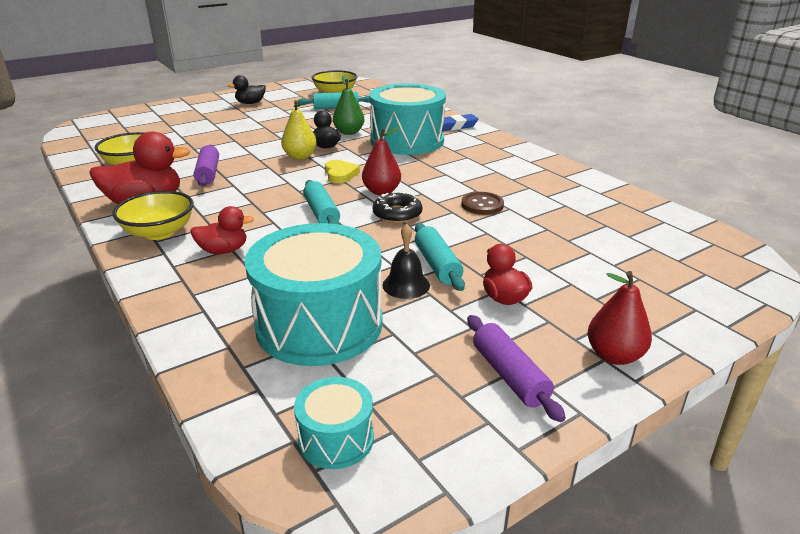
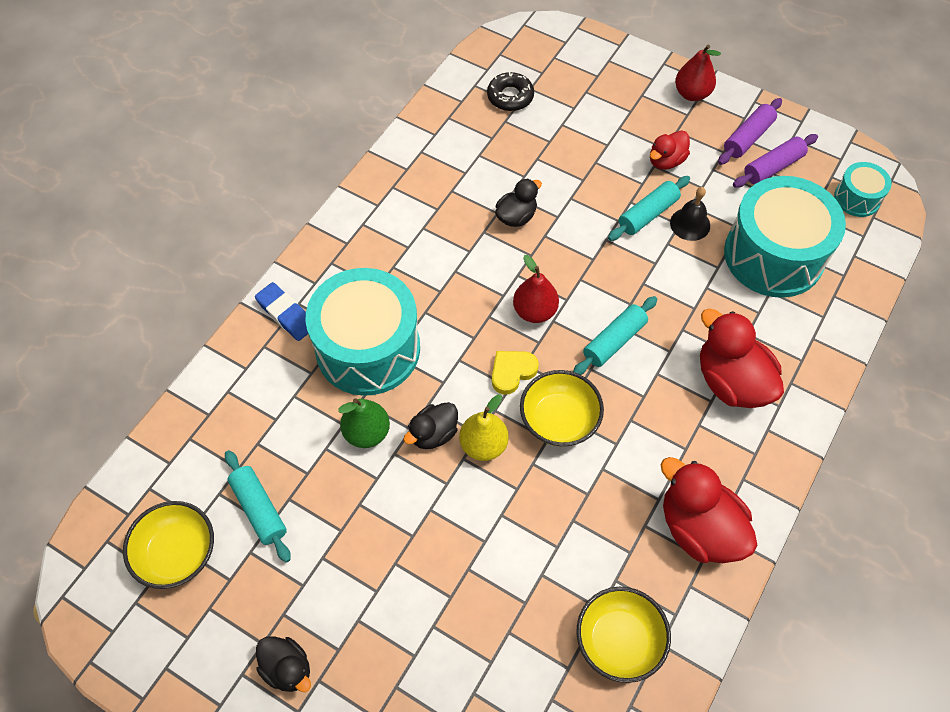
camera: 115 degrees left, 30 degrees up
yellow bowl [113,191,194,240] -> yellow bowl moved to [520,370,604,447]
red duck [190,206,254,254] -> red duck [700,309,784,408], size x1.75
purple rolling pin [194,145,219,186] -> purple rolling pin moved to [733,134,818,188]
black donut [372,192,422,223] -> black donut moved to [487,72,534,111]
brown button [461,192,504,215] -> black duck [495,178,542,227]

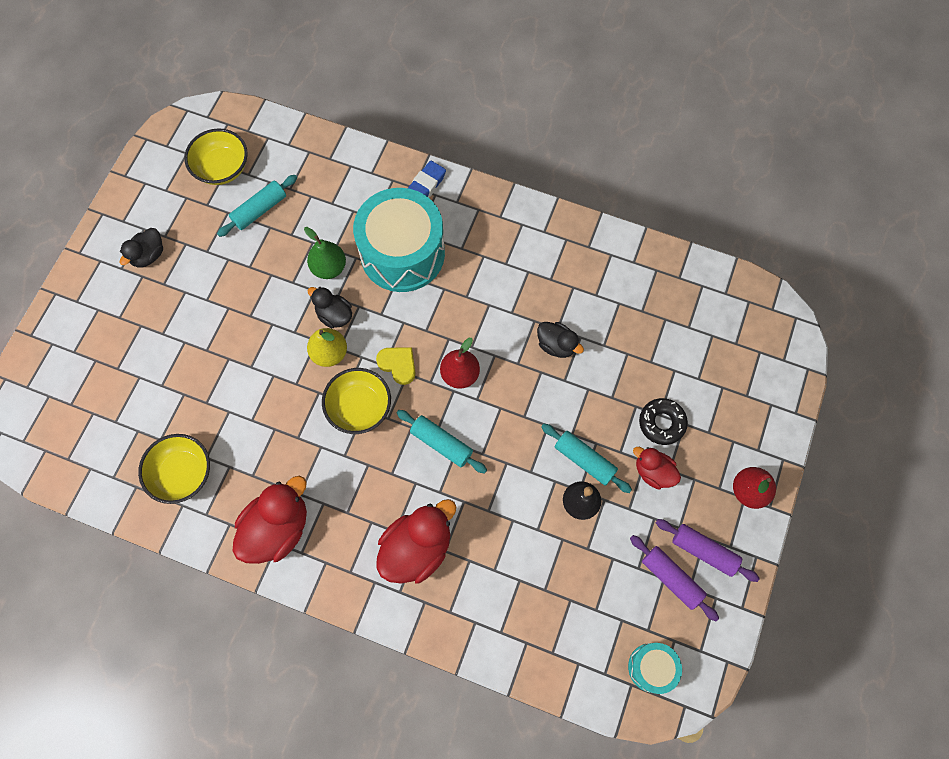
camera: 80 degrees right, 10 degrees up
black donut [487,72,534,111] -> black donut moved to [639,398,688,445]
turquoise drum [724,176,846,298] -> none

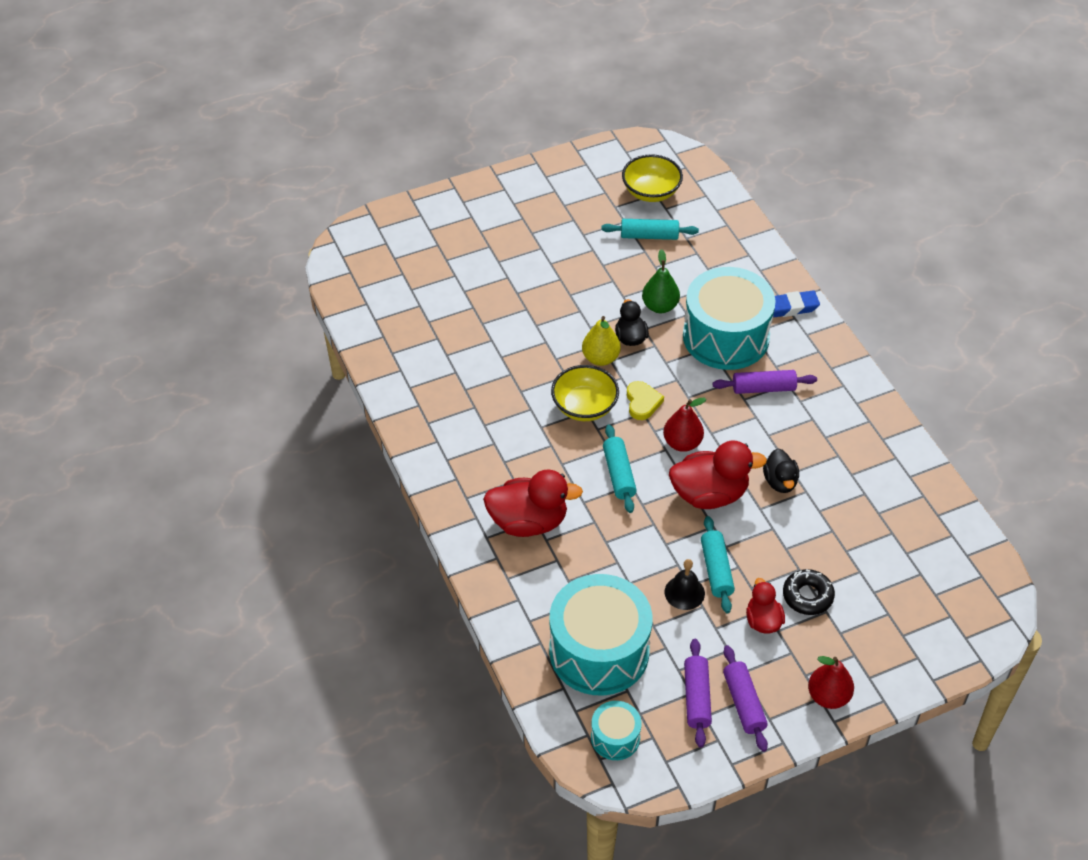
camera: 45 degrees right, 20 degrees down
black duck [120,228,163,268] -> none
yellow bowl [138,434,210,504] -> none
red duck [233,476,307,564] -> red duck moved to [669,440,767,509]
none -> turquoise drum [549,574,652,696]
none -> purple rolling pin [713,370,817,394]

